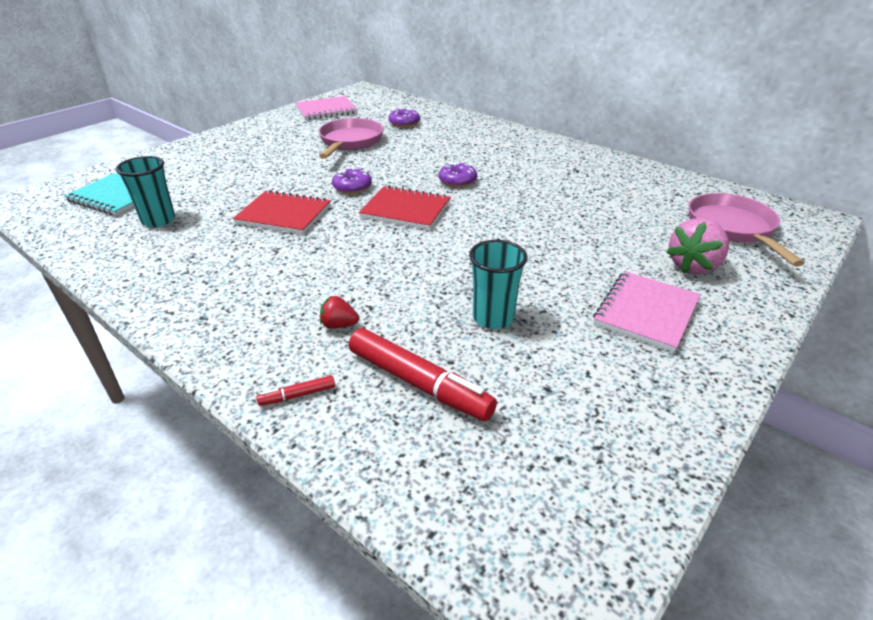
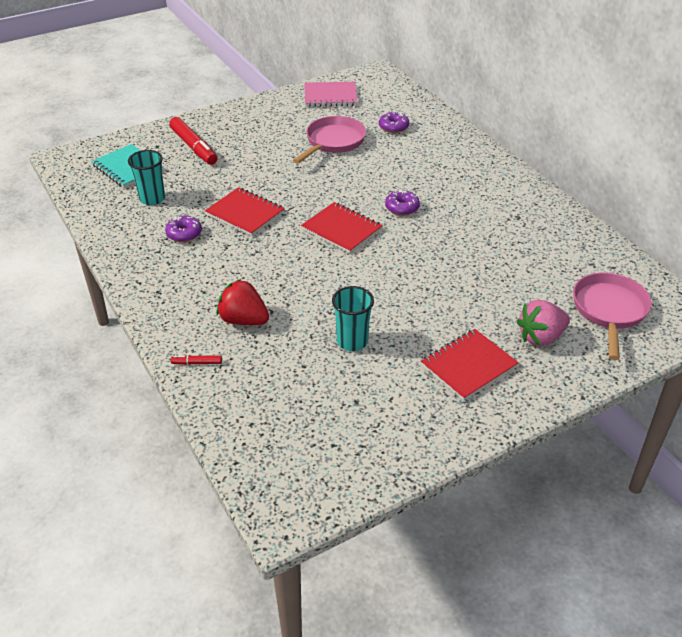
camera: 20 degrees right, 5 degrees up
red strawberry [320,296,359,329] -> red strawberry [217,279,269,325], size x1.89
purple donut [332,168,372,194] -> purple donut moved to [165,215,202,242]
red marker [349,328,497,421] -> red marker moved to [169,117,217,165]
pink notebook [593,271,701,352] -> red notebook [421,329,519,401]

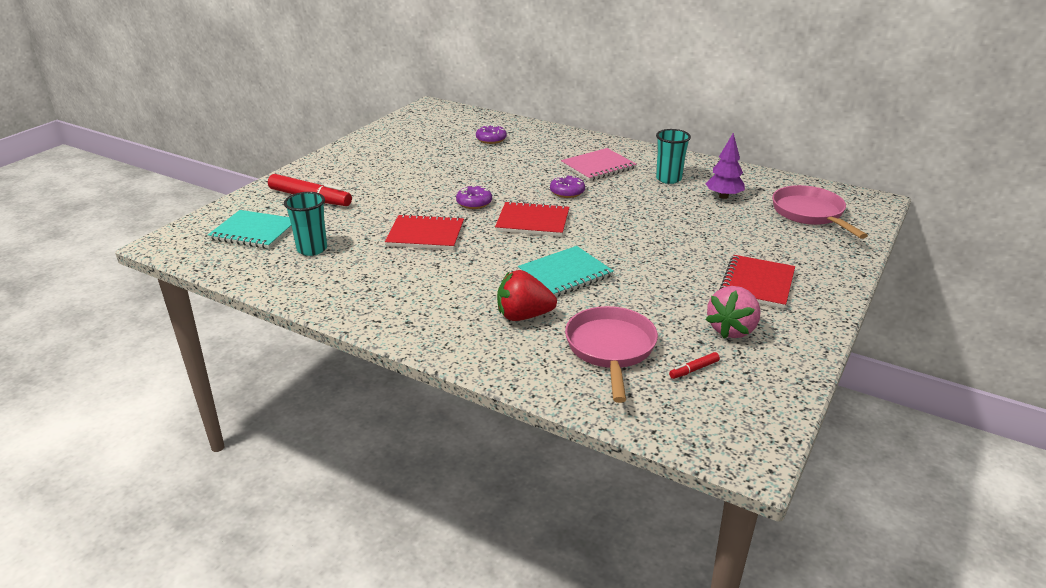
camera: 30 degrees left, 10 degrees down
purple donut [165,215,202,242] -> purple donut moved to [456,185,492,209]
red marker [171,355,222,365] -> red marker moved to [669,352,720,379]
pink pan [293,116,366,164] -> pink pan moved to [565,306,658,403]
pink notebook [305,82,357,107] -> pink notebook moved to [561,148,637,181]
turquoise cup [332,286,374,351] -> turquoise cup moved to [656,129,691,184]
pink strawberry [517,300,570,347] -> pink strawberry moved to [706,286,761,339]
none -> turquoise notebook [518,246,614,297]
none -> purple tree [705,133,745,199]

